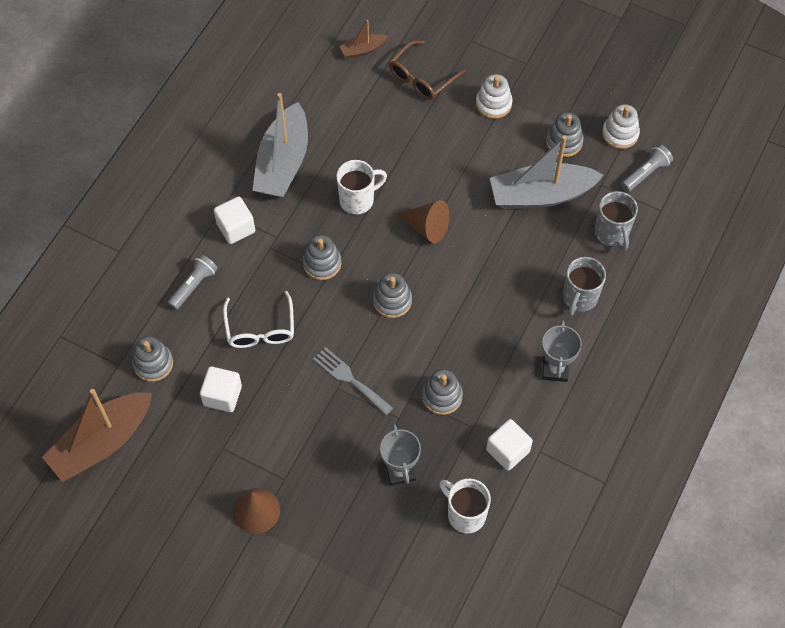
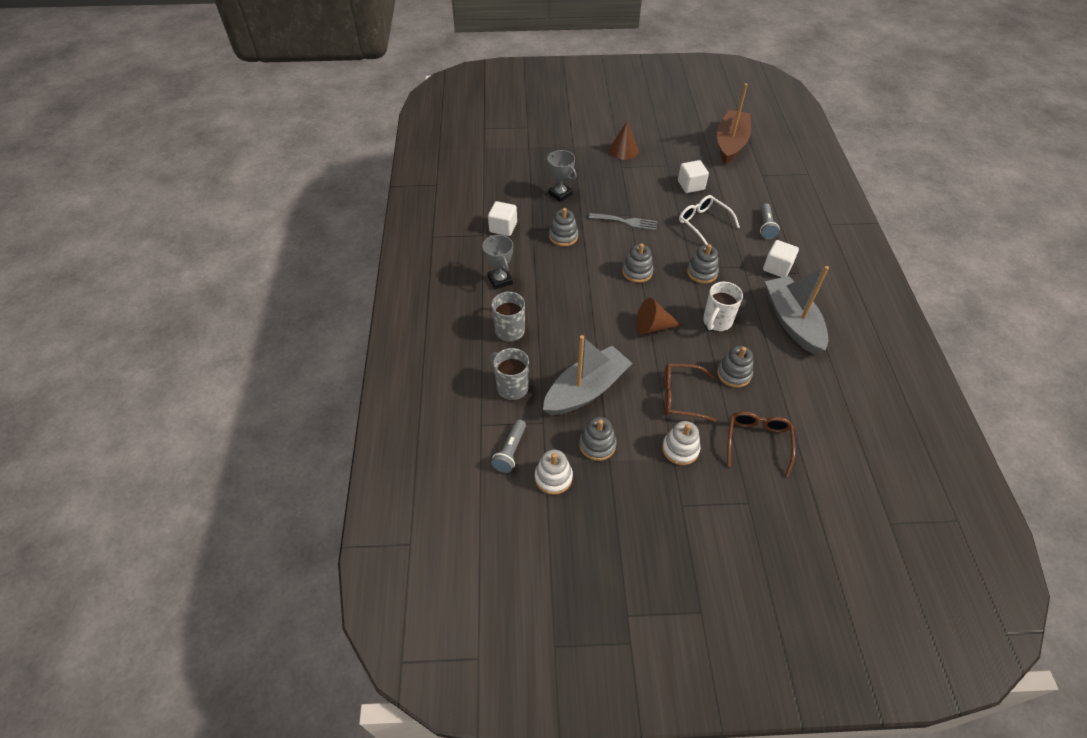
camera: 150 degrees right, 10 degrees down
grey stacking toy [132,336,173,382] -> grey stacking toy moved to [717,346,753,388]
brown boat [340,20,388,59] -> none
white mug [439,479,491,533] -> none
none -> brown glasses [664,364,717,422]

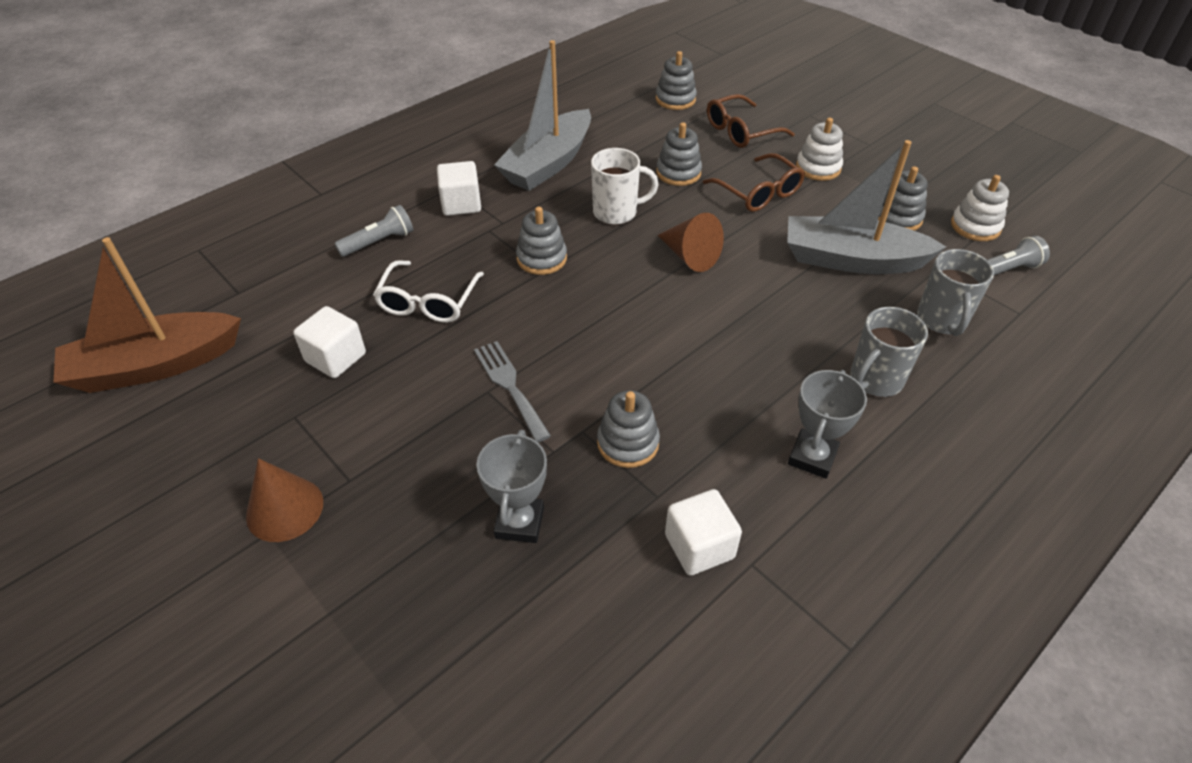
camera: 130 degrees left, 5 degrees down
grey stacking toy [622,243,653,283] -> grey stacking toy moved to [656,51,697,110]

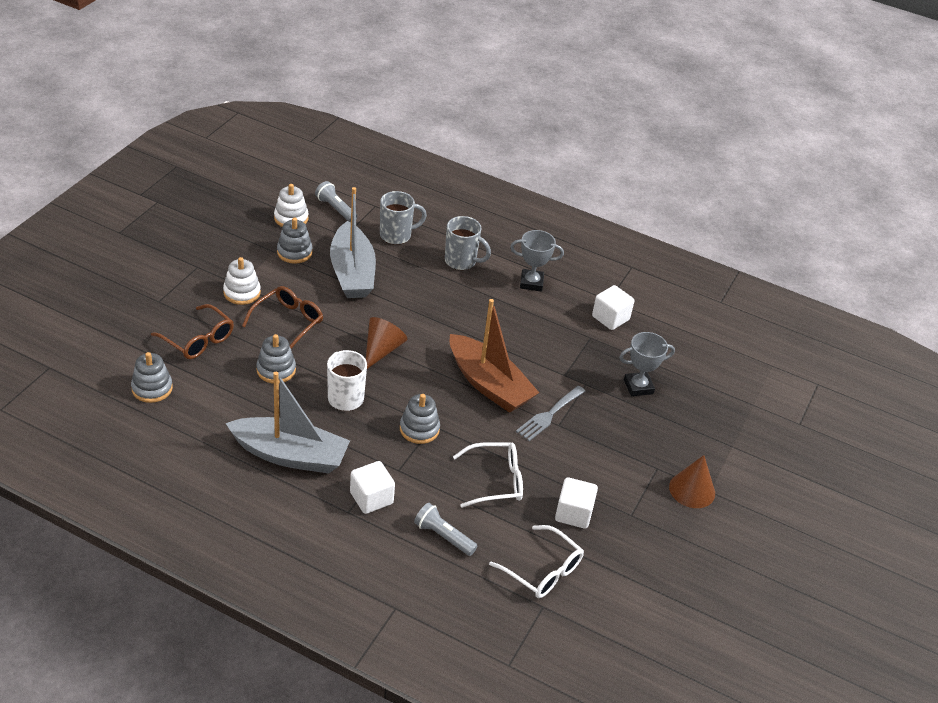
camera: 115 degrees left, 5 degrees down
brown boat [53,237,241,393] -> brown boat moved to [450,299,539,413]
grey stacking toy [597,390,660,468] -> none
none -> white glasses [489,525,584,598]

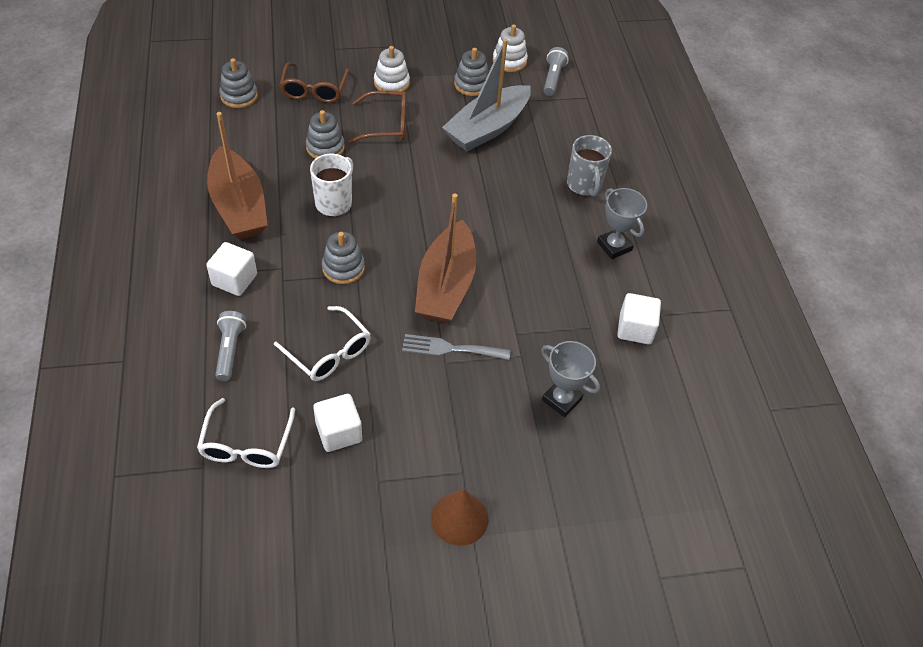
camera: 55 degrees right, 10 degrees up
grey boat [226,372,350,474] -> brown boat [207,112,268,239]
brown cone [366,317,407,369] -> none
grey mug [380,191,427,245] -> none

